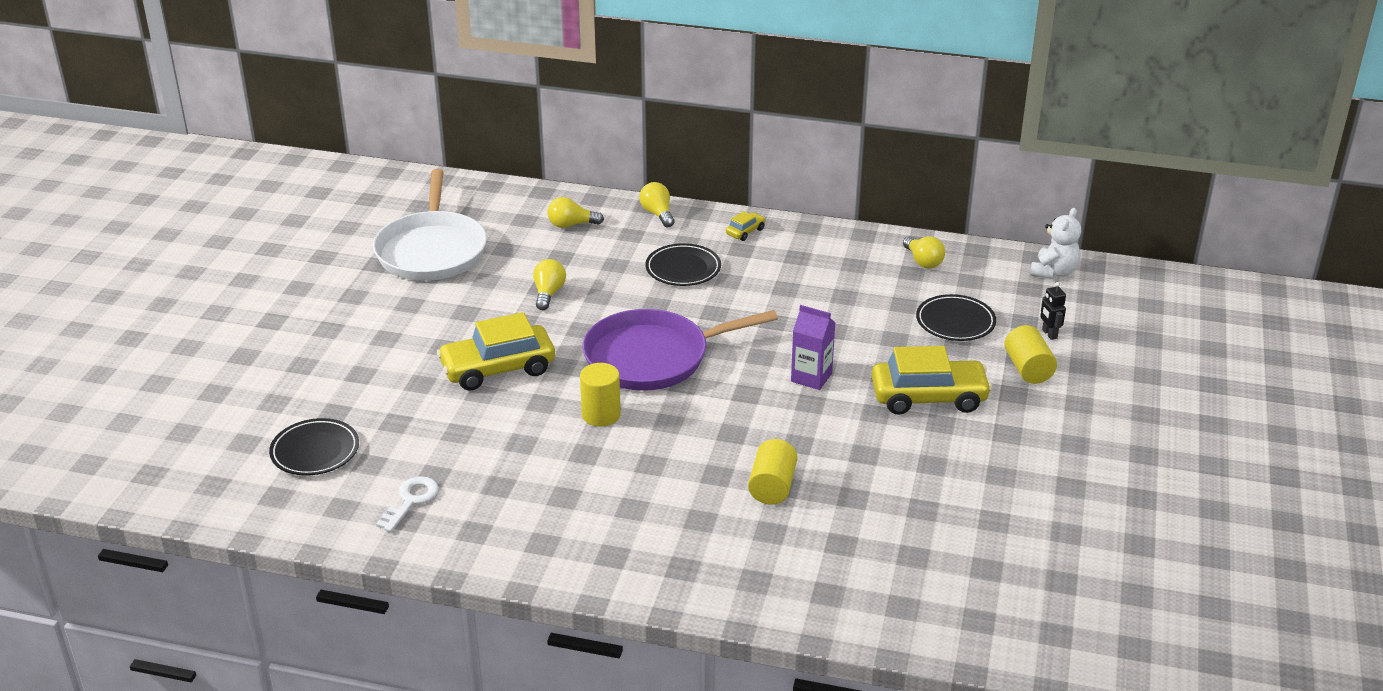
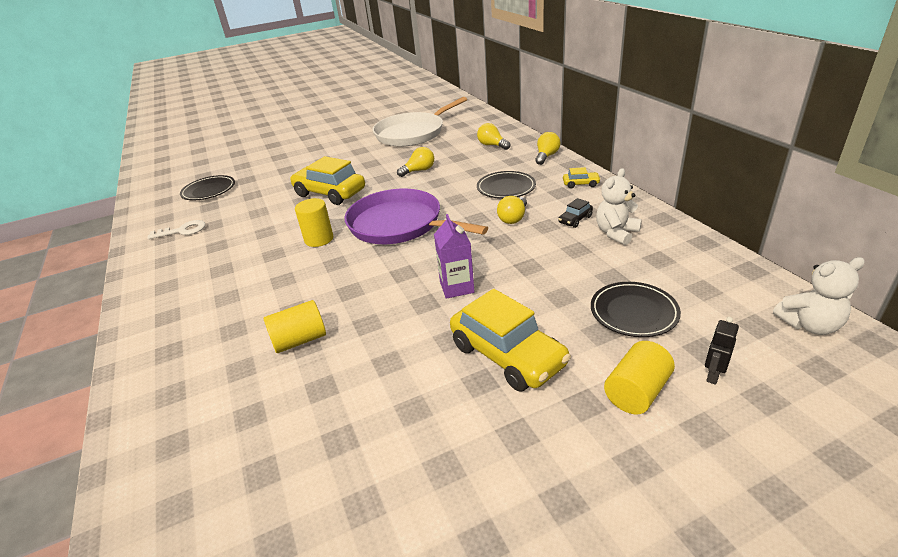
camera: 55 degrees right, 0 degrees up
yellow light bulb [903,236,945,269] -> yellow light bulb moved to [497,196,527,224]
none -> black car [558,198,593,228]
none -> white teddy bear [596,168,642,245]

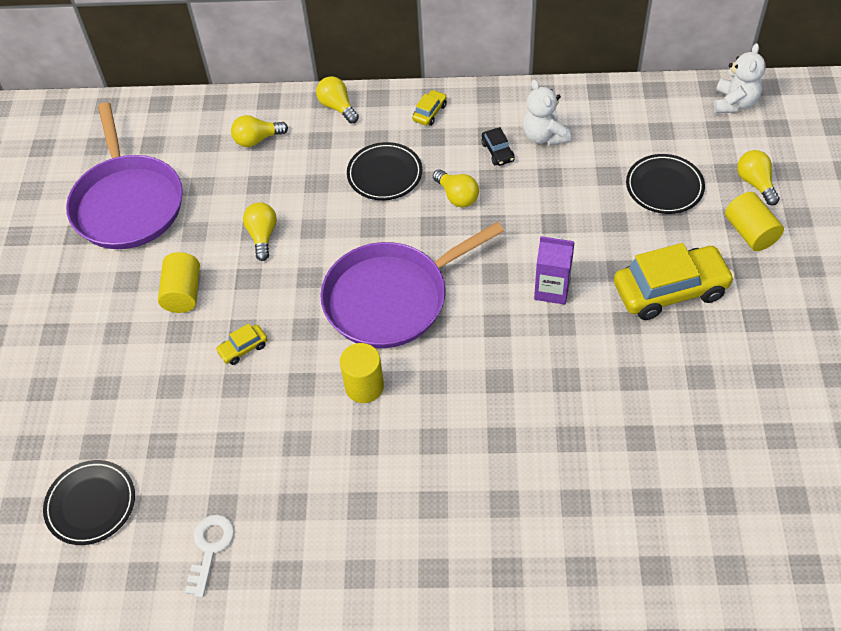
camera: 65 degrees left, 20 degrees up
yellow cylinder [263,300,326,353] -> yellow cylinder moved to [158,252,200,313]
yellow car [290,156,365,205] -> yellow car [215,323,267,365], size x0.44
white pan [373,97,467,146] -> purple pan [66,102,183,249]
black robot [705,317,739,385] -> yellow light bulb [737,150,780,205]

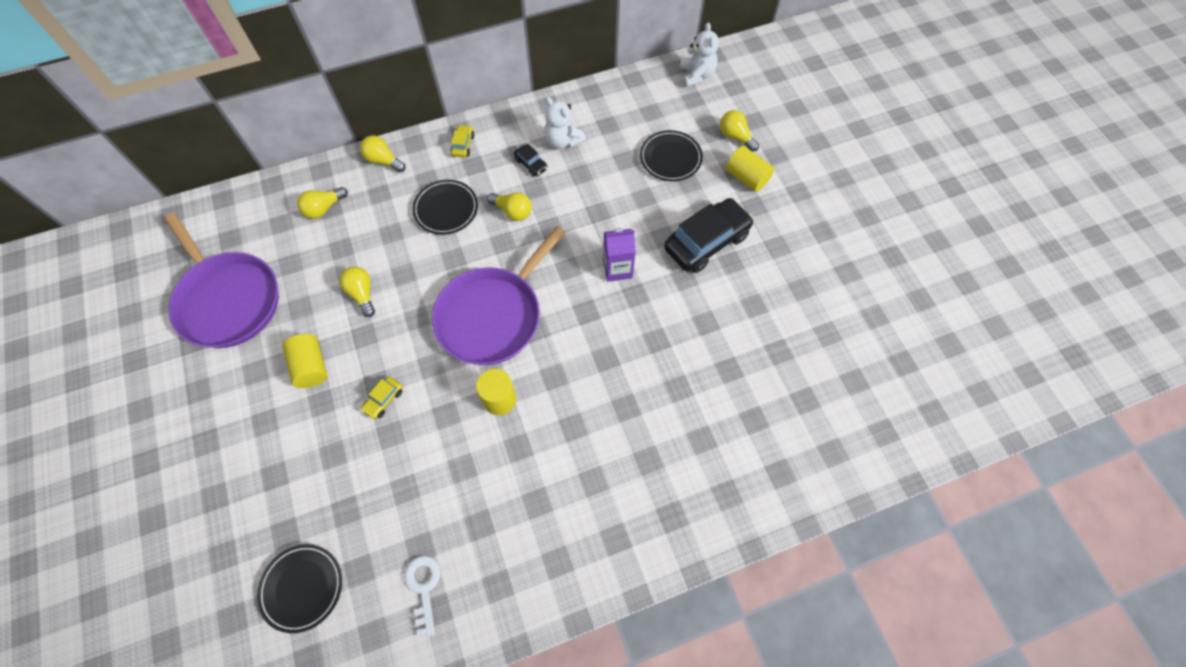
camera: 25 degrees left, 10 degrees up
yellow car [614,243,735,320] -> black car [664,198,754,273]

